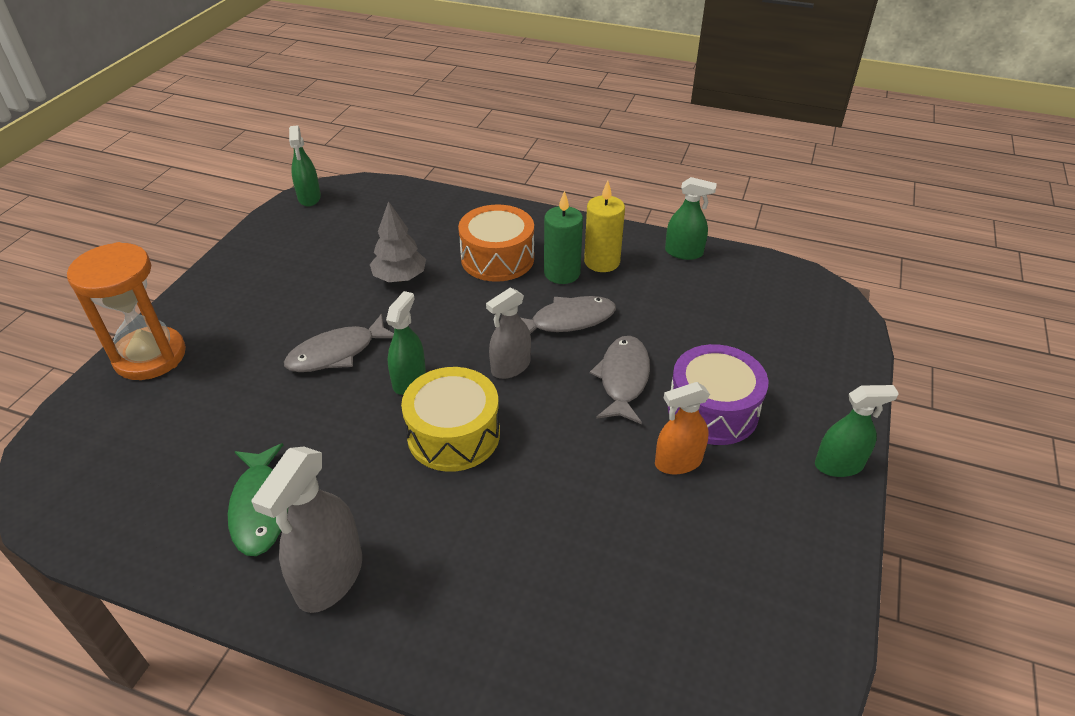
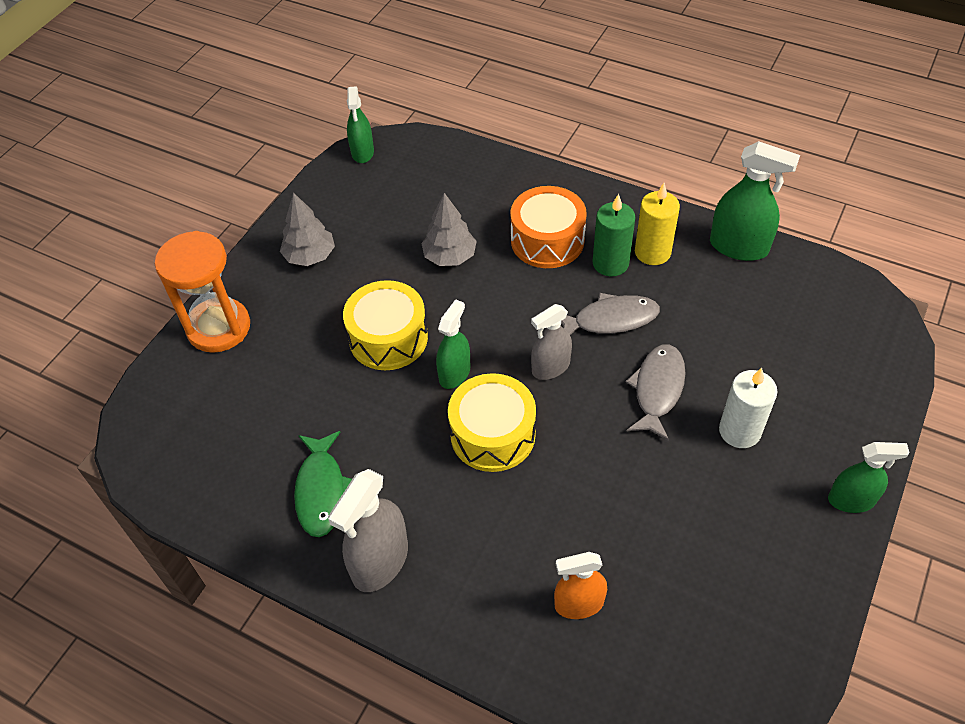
camera: 10 degrees right, 10 degrees up
grey fish [284,314,394,372] -> yellow drum [343,280,428,370]
orange spray bottle [655,382,710,475] -> orange spray bottle moved to [554,552,607,619]
green spray bottle [665,177,717,260] -> green spray bottle [710,141,800,261], size x1.51
purple drum [668,344,768,445] -> white candle [719,368,778,448]
none -> grey tree [280,192,335,266]

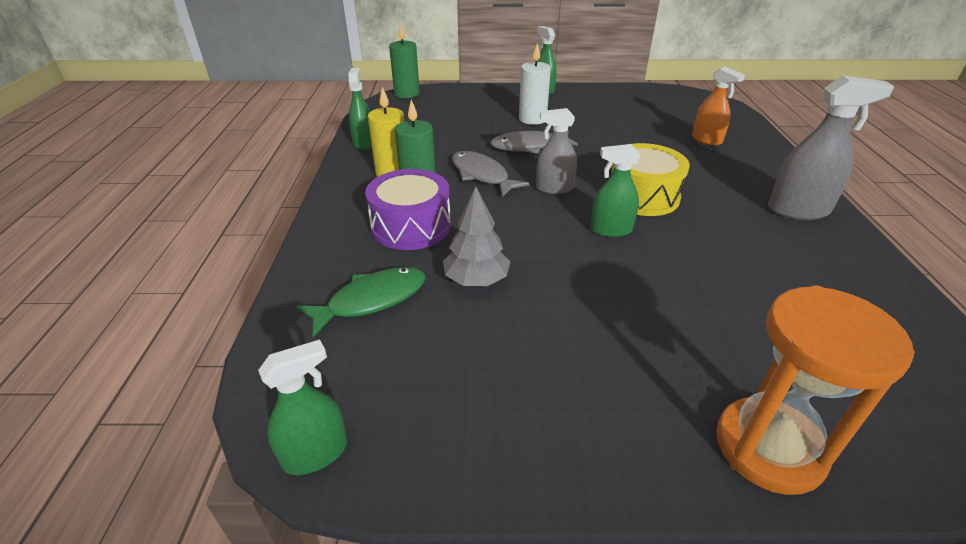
camera: 120 degrees left, 15 degrees down
grey tree [280,192,335,266] -> none
green fish [294,431,352,537] -> green fish moved to [296,267,426,338]
yellow drum [343,280,428,370] -> none
orange drum [511,186,587,268] -> purple drum [365,169,451,250]
grey spray bottle [531,304,572,380] -> grey spray bottle turned 150 degrees clockwise [536,108,577,194]
green spray bottle [710,141,800,261] -> green spray bottle [348,68,372,150], size x0.66
none -> green candle [389,23,420,98]

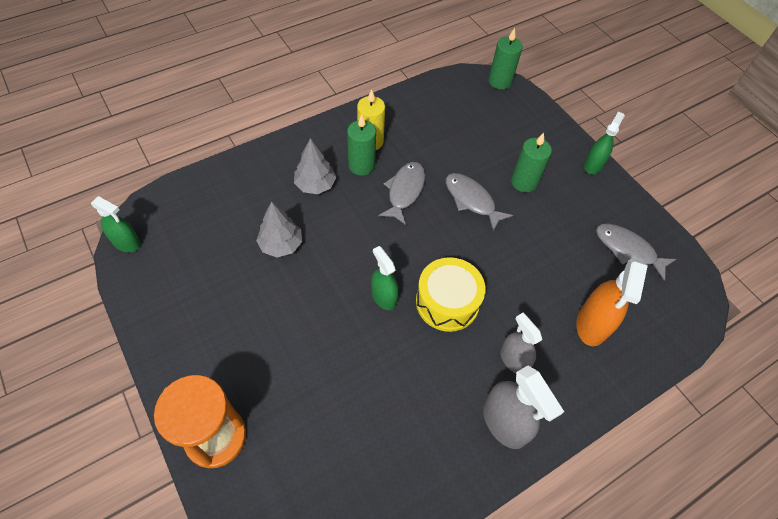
camera: 55 degrees right, 20 degrees up
green fish [296,267,426,338] -> none
green spray bottle [348,68,372,150] -> none
purple drum [365,169,451,250] -> grey tree [294,138,336,194]
white candle [519,43,551,125] -> green candle [511,133,552,192]
grey spray bottle [536,108,577,194] -> grey spray bottle moved to [500,313,542,374]
orange spray bottle [692,66,745,146] -> orange spray bottle [576,259,648,346], size x1.51
none -> grey fish [596,224,676,280]

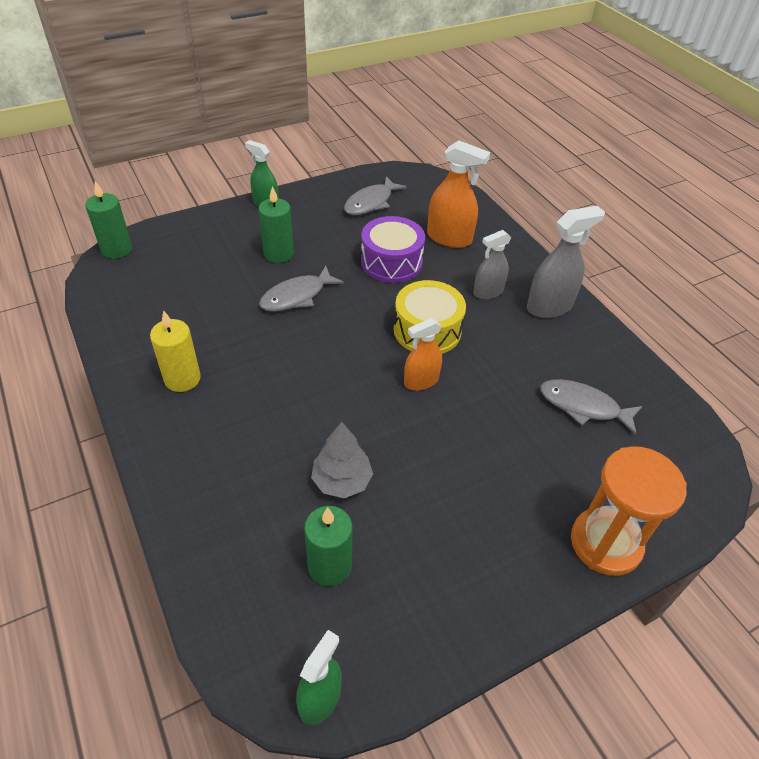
camera: 85 degrees left, 10 degrees down
grey tree [294,138,336,194] -> none
green candle [347,114,376,176] -> green candle moved to [304,506,353,586]
green spray bottle [371,246,399,310] -> orange spray bottle [404,318,442,391]
grey fish [378,162,425,225] -> grey fish moved to [540,379,643,435]
none -> purple drum [361,216,425,283]

